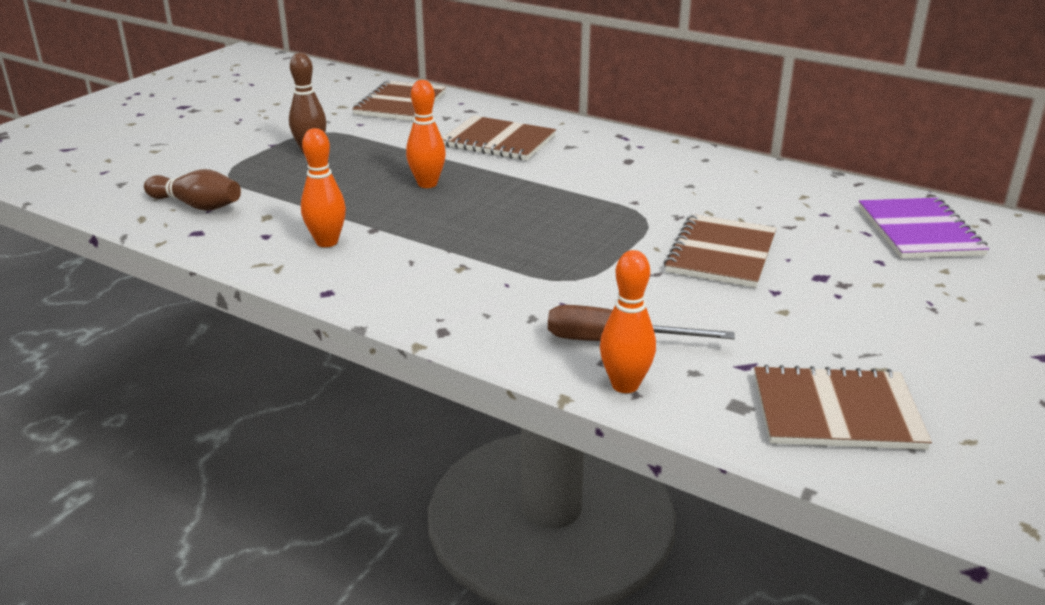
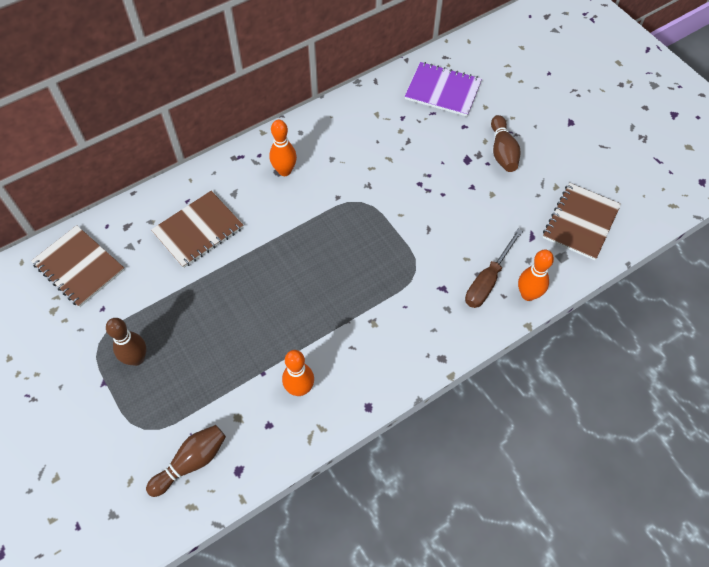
camera: 65 degrees left, 30 degrees up
orange bowling pin [406,80,446,188] -> orange bowling pin moved to [269,120,297,176]
brown notebook [664,214,777,288] -> none
none -> brown bowling pin [491,115,521,172]

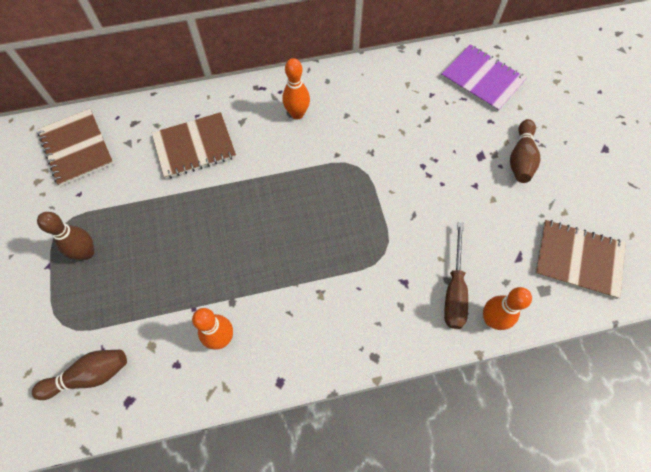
camera: 20 degrees right, 5 degrees up
brown screwdriver [465,229,523,308] -> brown screwdriver turned 45 degrees counterclockwise [444,222,468,329]
brown notebook [543,183,621,260] -> brown notebook turned 60 degrees clockwise [535,220,626,299]

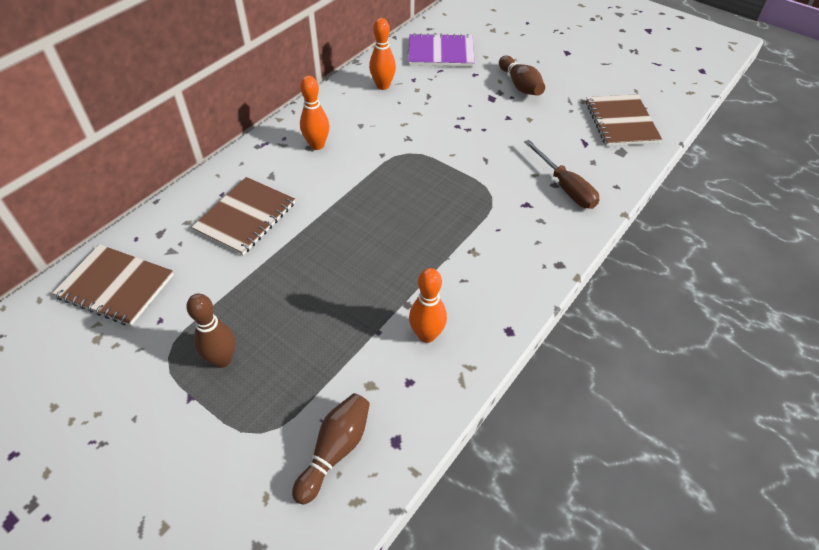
camera: 40 degrees left, 15 degrees down
orange bowling pin [483,287,532,330] -> orange bowling pin moved to [369,18,396,90]
brown notebook [535,220,626,299] -> brown notebook turned 75 degrees counterclockwise [586,94,662,146]

